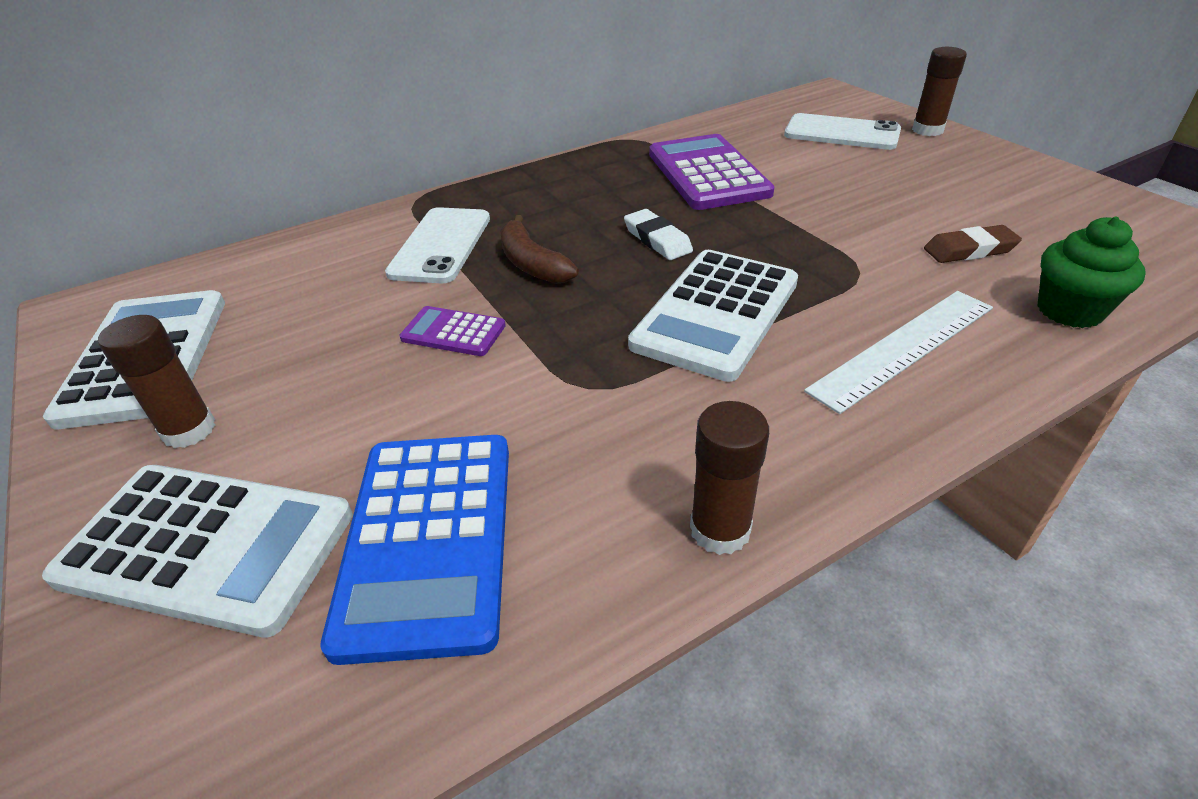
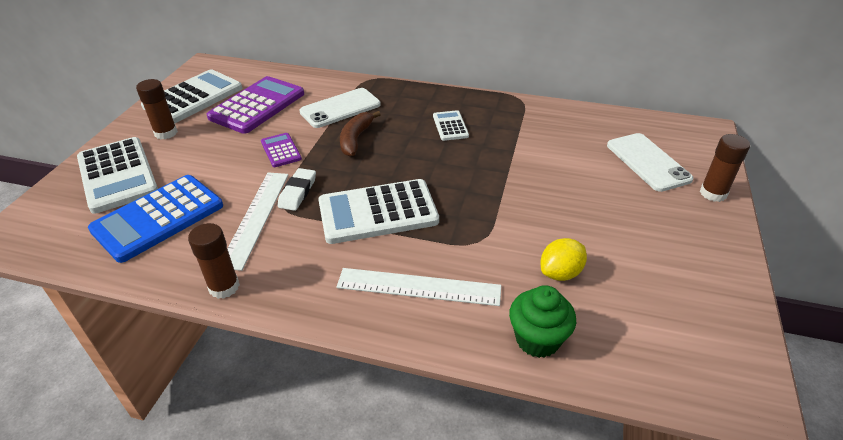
camera: 45 degrees right, 0 degrees up
white eraser [624,209,693,260] -> white eraser moved to [277,168,316,211]
purple calculator [649,134,775,210] -> purple calculator moved to [207,76,304,134]
brown eraser [924,225,1022,263] -> yellow lemon [541,238,587,281]
none -> white ruler [227,172,288,271]
none -> white calculator [433,110,469,141]

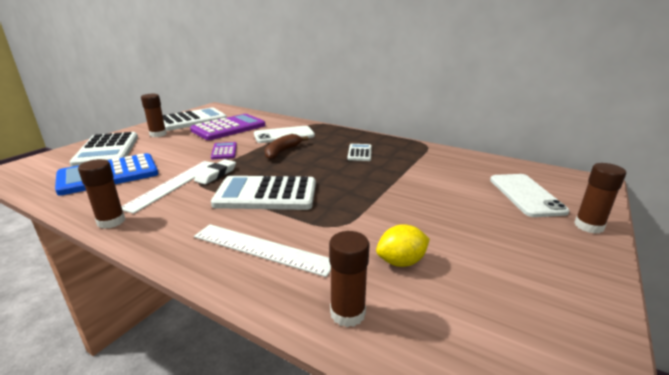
camera: 15 degrees right, 15 degrees down
green cupcake [509,285,576,358] -> brown glue stick [329,231,369,327]

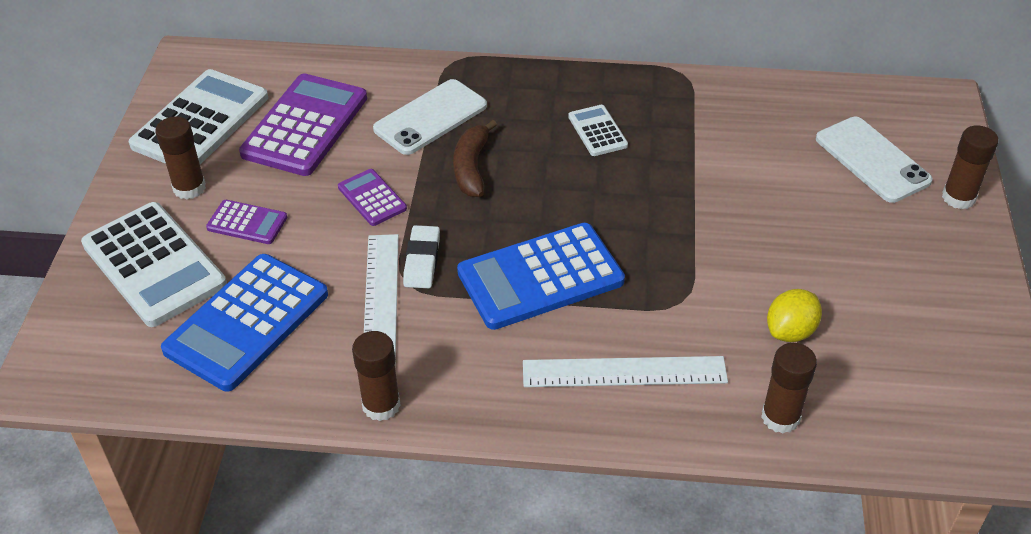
camera: 25 degrees left, 20 degrees up
white calculator [211,176,316,210] -> blue calculator [457,223,625,330]
none -> purple calculator [206,200,287,244]

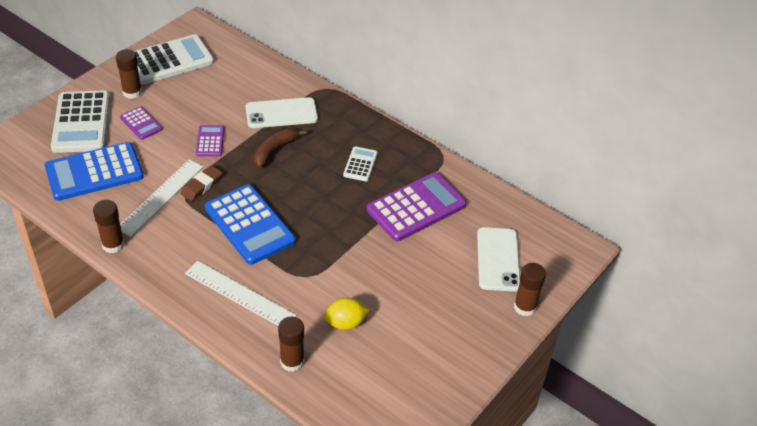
camera: 30 degrees right, 0 degrees up
purple calculator [239,73,367,176] -> purple calculator moved to [367,172,466,241]
white eraser [403,225,440,288] -> brown eraser [180,165,223,201]
blue calculator [457,223,625,330] -> blue calculator turned 135 degrees counterclockwise [205,184,296,265]

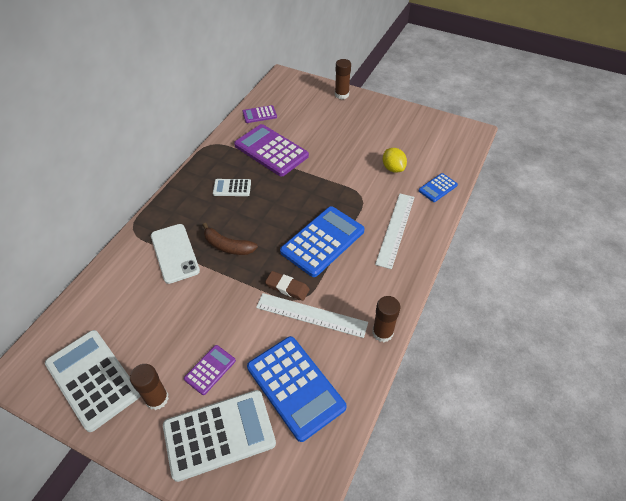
camera: 100 degrees left, 5 degrees up
purple calculator [196,125,225,156] -> purple calculator moved to [242,105,277,123]
brown glue stick [278,317,304,372] -> blue calculator [418,173,458,202]
white phone [477,227,520,292] -> none

